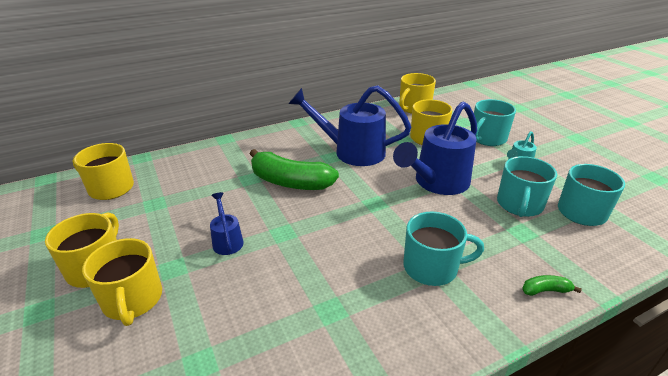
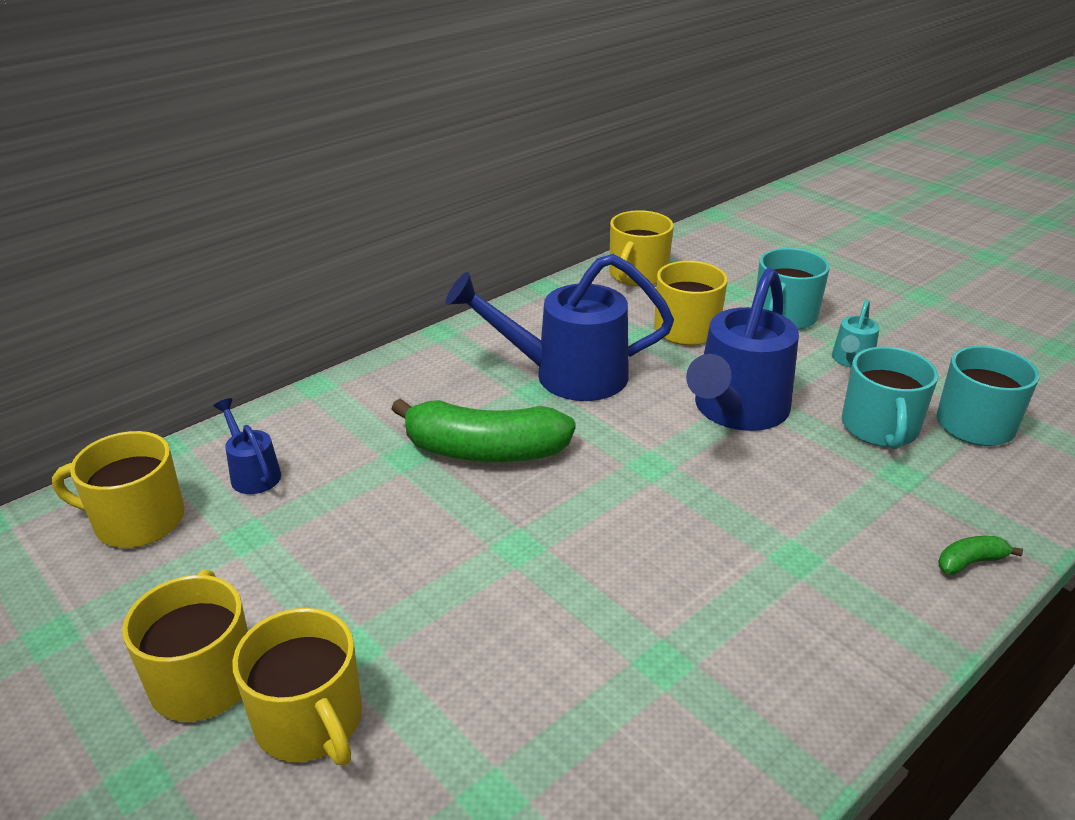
camera: 15 degrees left, 0 degrees up
blue watering can [210,192,244,255] -> blue watering can moved to [214,398,281,494]
turquoise mug [403,211,484,286] -> none

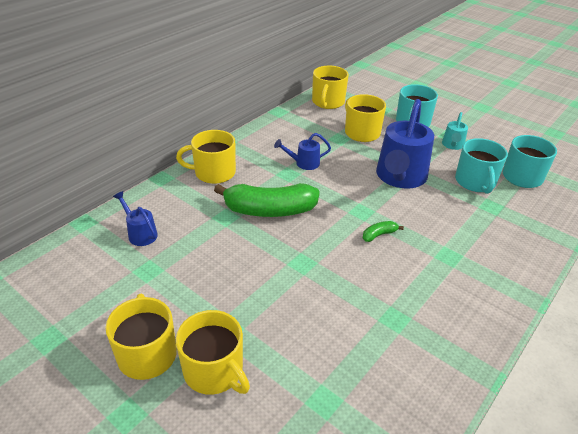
camera: 10 degrees left, 5 degrees up
yellow mug [52,431,185,548] -> yellow mug moved to [176,130,236,184]
blue watering can [446,254,674,401] -> blue watering can [274,133,331,170], size x0.47
green banana [939,536,1023,575] -> green banana moved to [363,221,404,242]

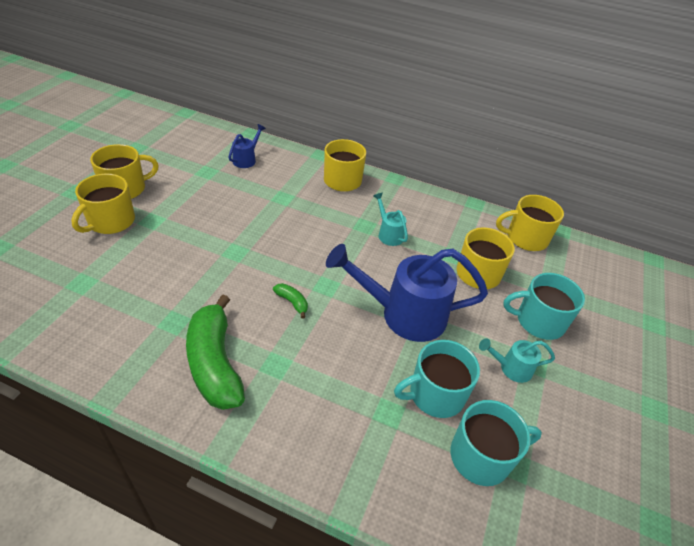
camera: 70 degrees right, 5 degrees up
green banana [214,183,320,217] -> green banana moved to [186,294,245,410]
blue watering can [274,133,331,170] -> turquoise watering can [373,193,408,246]

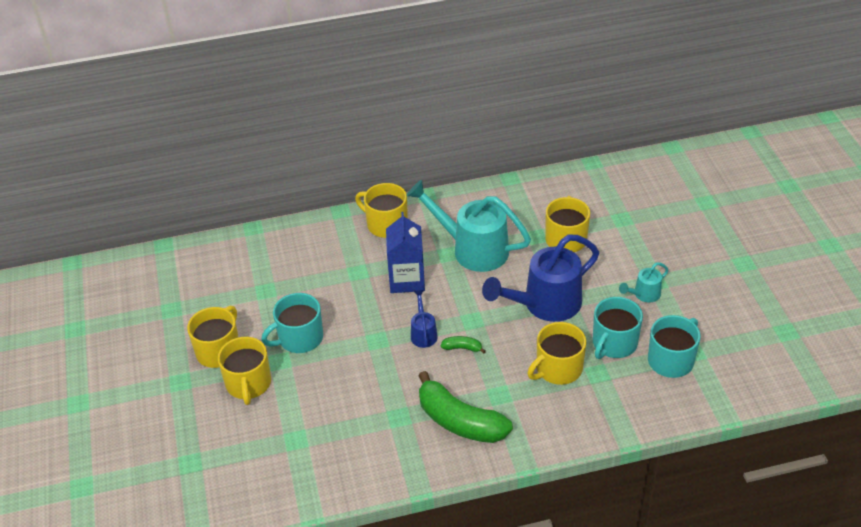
camera: 30 degrees left, 0 degrees up
blue watering can [228,124,266,168] -> blue watering can moved to [411,290,438,348]
turquoise watering can [373,193,408,246] -> turquoise watering can [406,180,531,272], size x2.14
yellow mug [496,195,564,251] -> yellow mug moved to [527,322,586,385]
turquoise mug [503,273,585,340] -> turquoise mug moved to [261,293,323,353]
none -> blue carton [386,212,425,293]

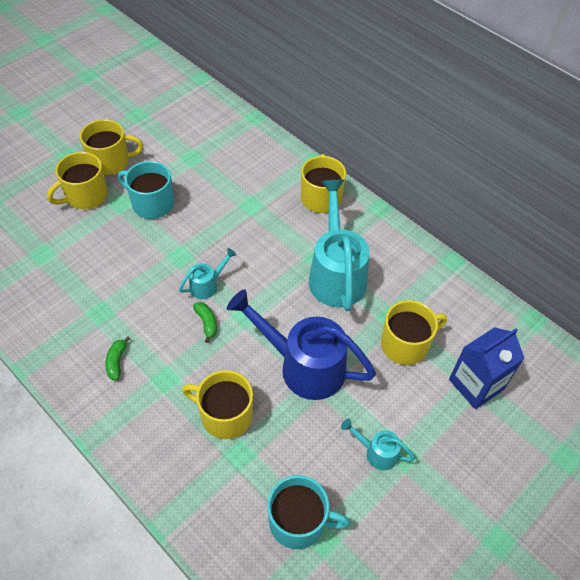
camera: 55 degrees right, 10 degrees up
blue carton [386,212,425,293] -> blue carton moved to [449,327,524,409]
blue watering can [411,290,438,348] -> turquoise watering can [179,248,237,299]
green banana [418,371,513,443] -> green banana [106,336,130,380], size x0.42
turquoise mug [593,297,643,359] -> none

